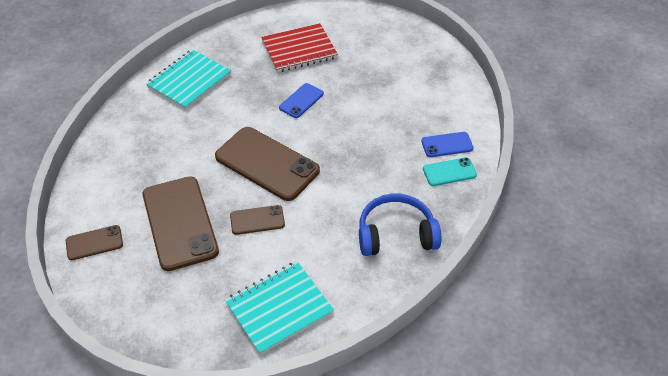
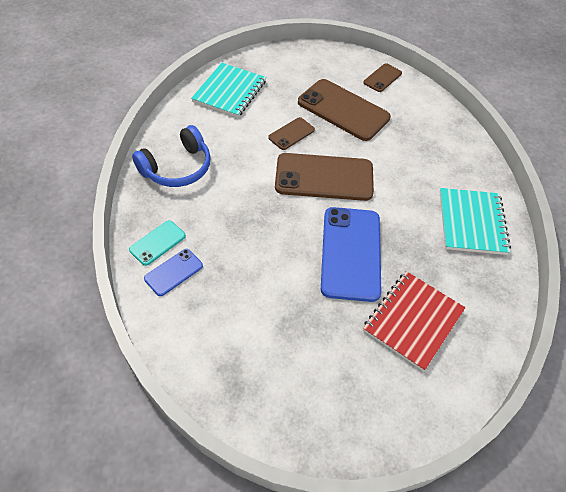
camera: 145 degrees right, 5 degrees up
blue phone [279,83,324,118] -> blue phone [321,207,381,302], size x2.02

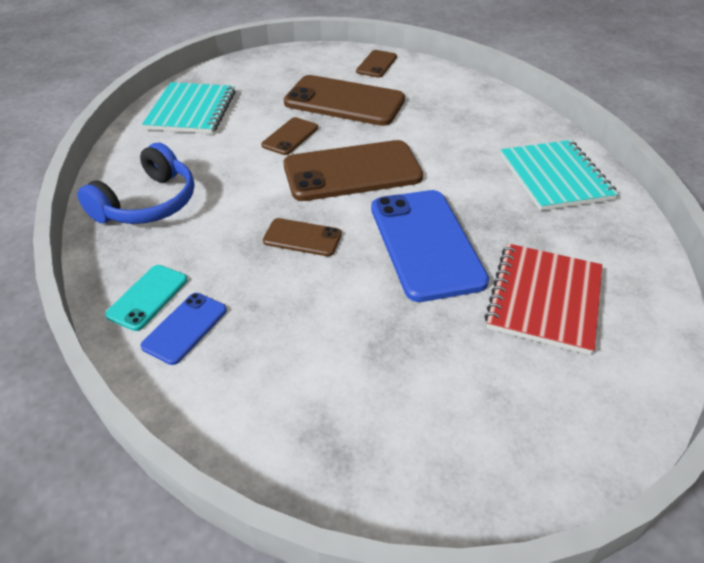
camera: 15 degrees left, 10 degrees down
none -> brown phone [263,218,342,256]

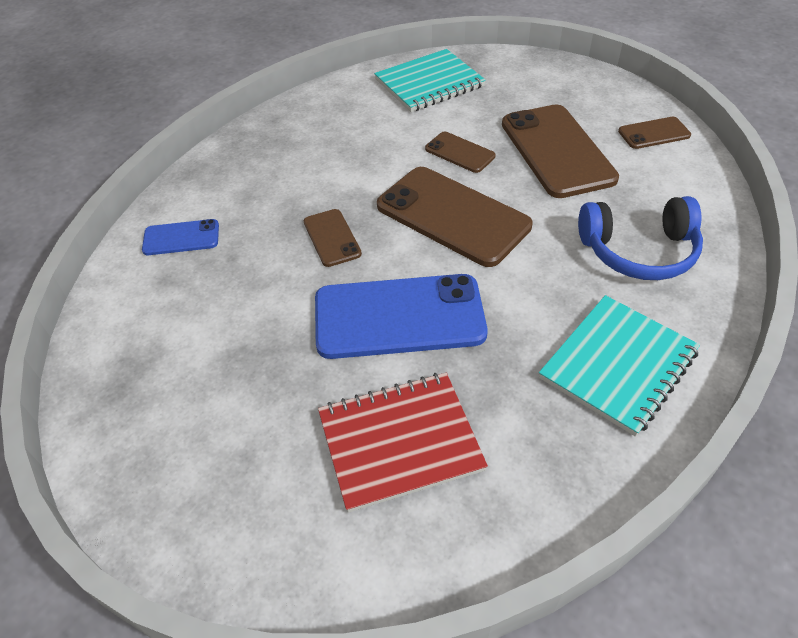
camera: 55 degrees right, 5 degrees up
blue headphones [77,143,194,224] -> blue headphones moved to [578,196,703,280]
turquoise phone [105,265,188,331] -> none
brown phone [261,117,318,155] -> brown phone turned 45 degrees clockwise [425,132,495,173]
blue phone [371,190,489,302] -> blue phone turned 45 degrees clockwise [315,274,488,359]

